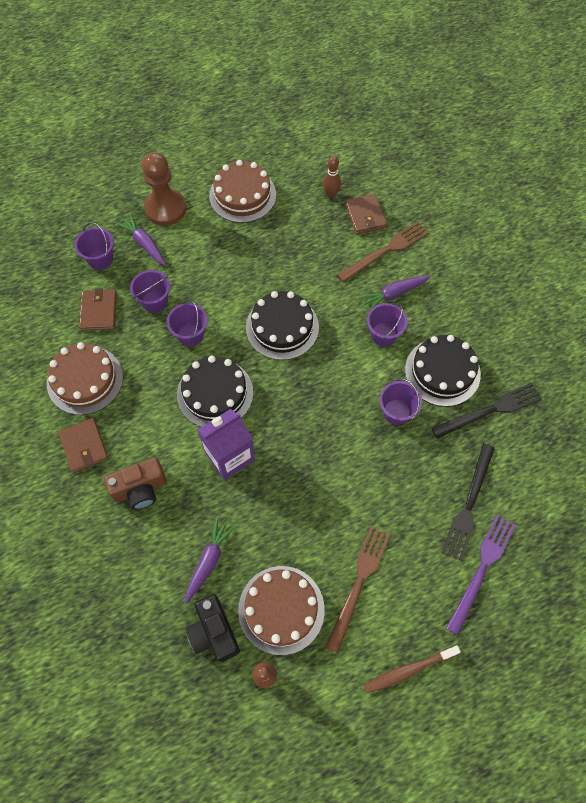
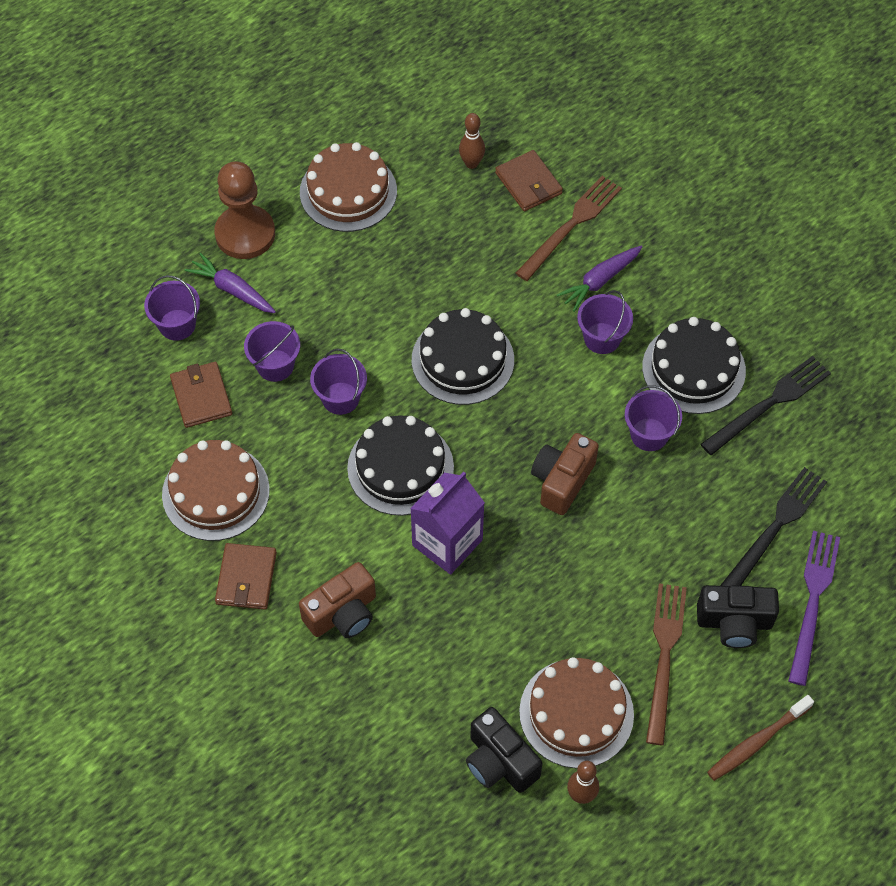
camera: 15 degrees left, 5 degrees down
brown wallet [58,418,108,473] -> brown wallet turned 45 degrees clockwise [215,543,277,610]
purple carrot [185,518,235,604] -> none
black fork [442,444,495,561] -> black fork turned 150 degrees counterclockwise [720,467,827,586]
none -> brown camera [531,433,599,515]
none -> black camera [697,585,779,648]

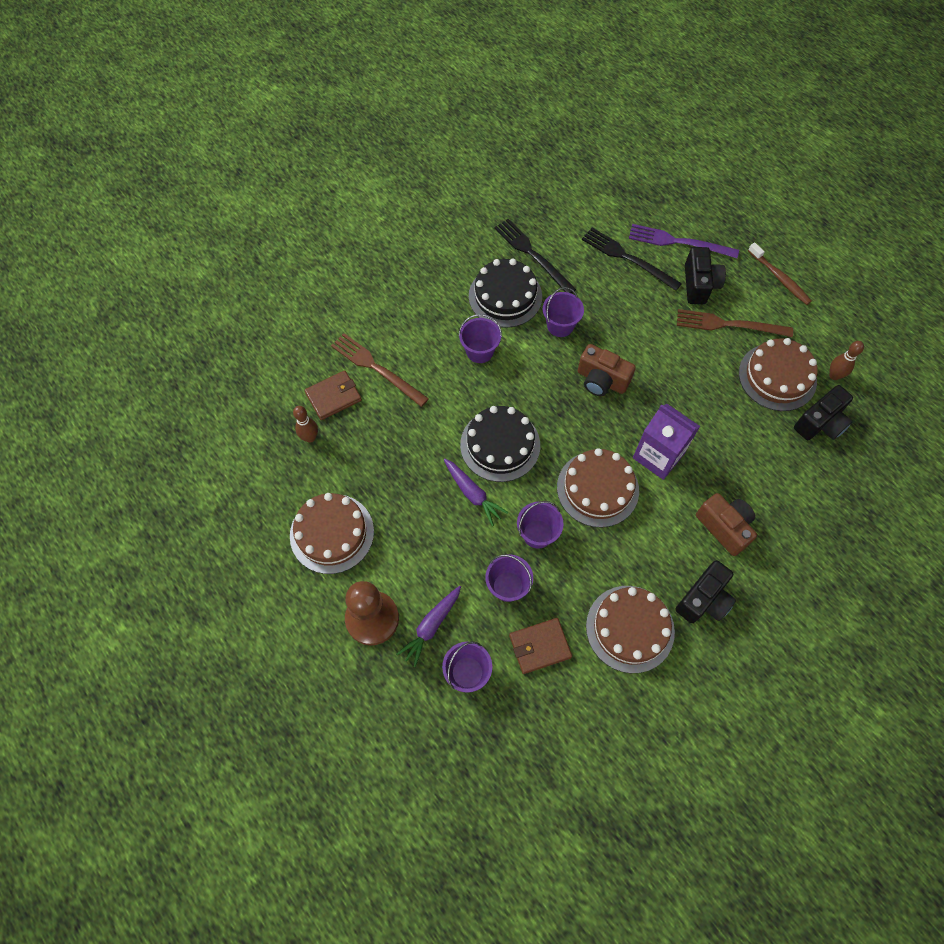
camera: 90 degrees left, 5 degrees up
brown wallet [215,543,277,610] -> black camera [676,560,736,623]
black cake [347,415,454,516] -> brown cake [557,448,639,528]
purple carrot [557,246,642,312] -> purple carrot moved to [444,459,509,526]

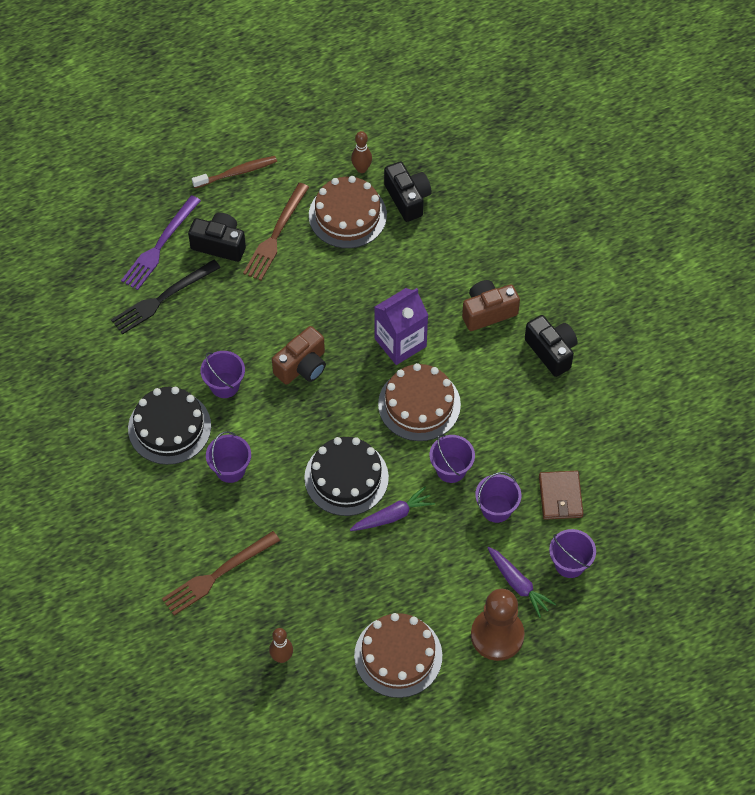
camera: 75 degrees left, 5 degrees down
brown wallet [304,370,362,420] -> none
black fork [494,219,576,293] -> none
brown cake [586,586,675,673] -> none

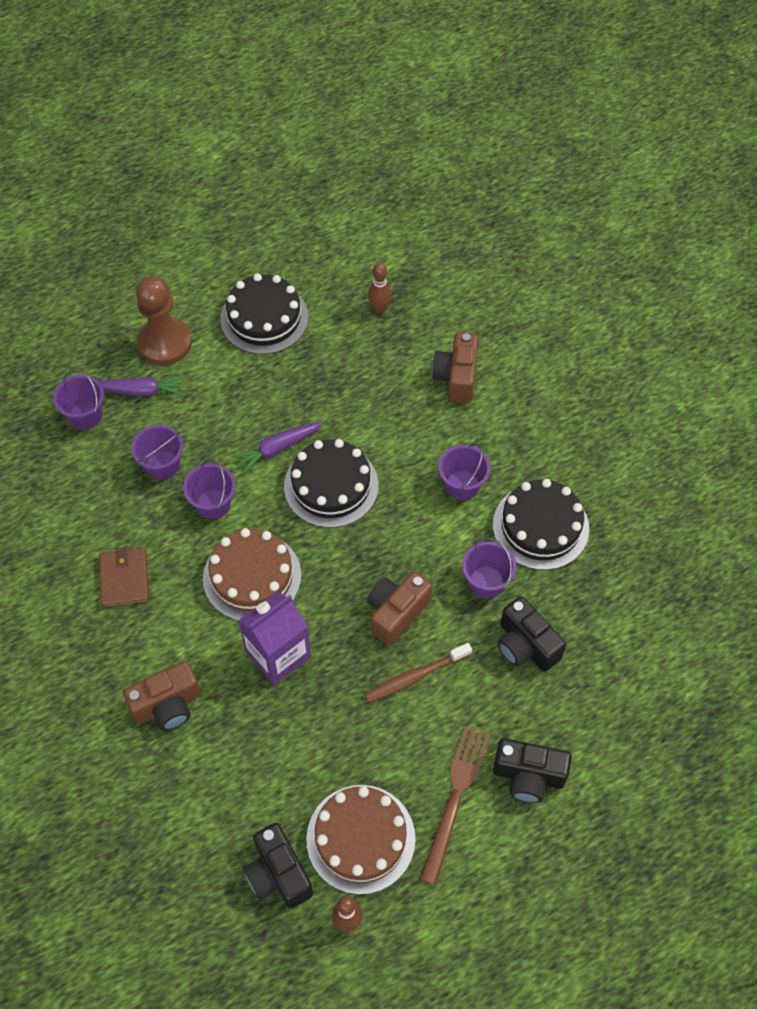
camera: 175 degrees right, 0 degrees up
black fork [111,259,221,335] -> none
purple fork [121,195,201,290] -> none
brown fork [162,531,280,615] -> brown camera [432,333,479,403]
brown toothbrush [192,156,277,188] -> brown toothbrush moved to [365,643,472,702]
brown cake [354,613,442,698] -> black cake [221,273,308,354]
purple carrot [487,546,556,618] -> purple carrot turned 135 degrees clockwise [99,376,186,397]
black camera [525,315,578,377] -> black camera moved to [498,596,566,672]
brown wallet [539,471,583,520] -> brown wallet moved to [99,547,149,608]

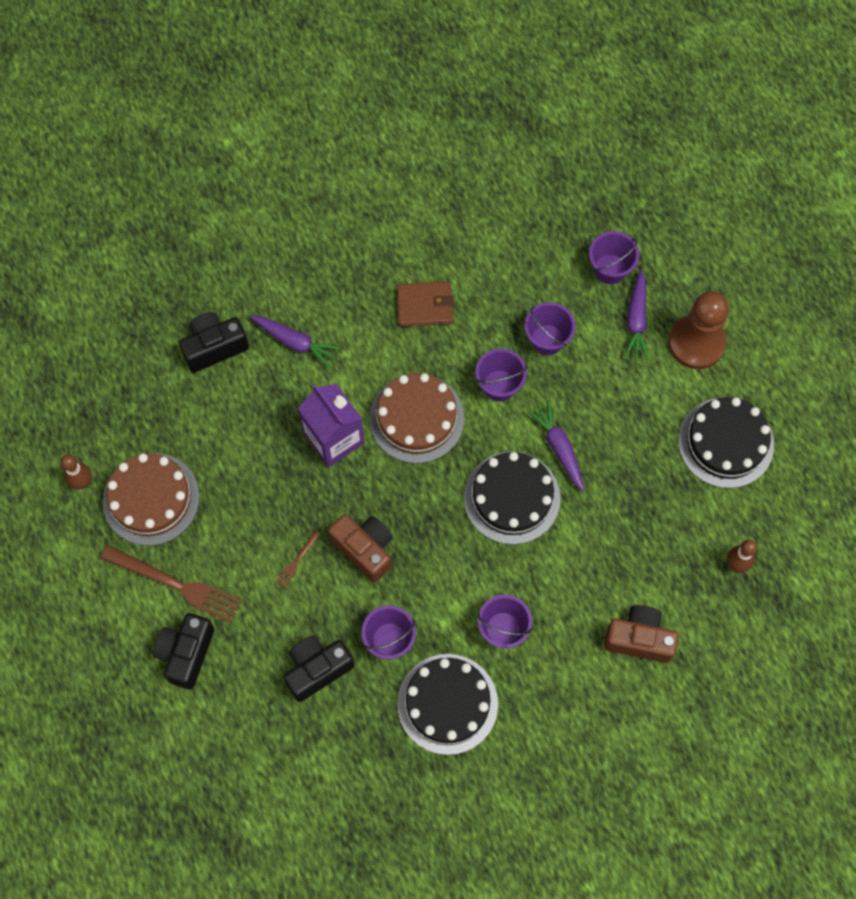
camera: 95 degrees right, 10 degrees up
brown camera [123,661,201,731] -> purple carrot [250,315,341,368]
black camera [243,823,313,908] -> black camera moved to [179,312,249,373]
brown toothbrush [365,643,472,702] -> brown fork [276,530,320,588]

